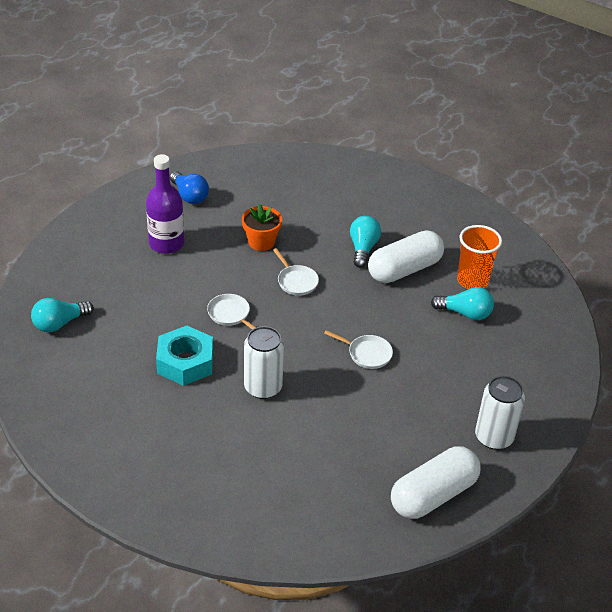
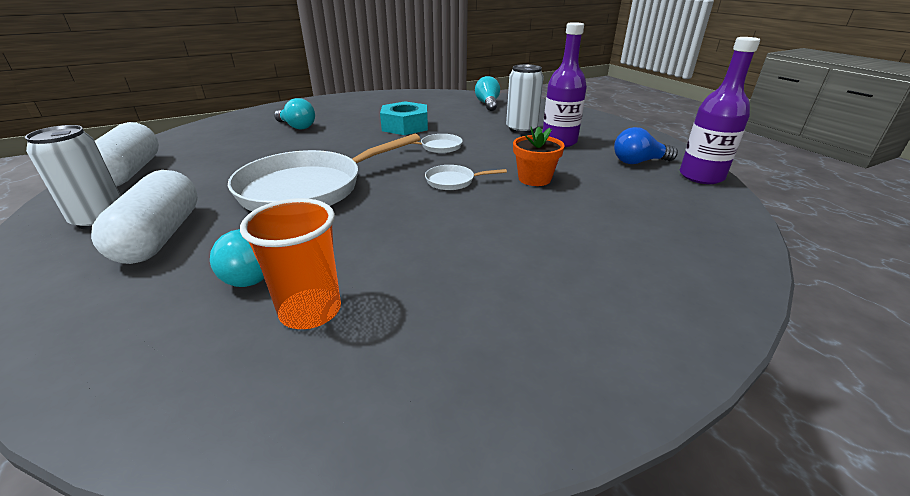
camera: 120 degrees right, 10 degrees down
white can [244,326,284,399] -> white can moved to [506,64,544,134]
white pan [324,330,393,369] -> white pan [228,133,420,211], size x2.39
turquoise light bulb [350,216,381,268] -> turquoise light bulb moved to [274,98,315,130]
white capsule [368,230,444,283] -> white capsule moved to [91,170,198,264]
none -> purple bottle [680,37,760,184]

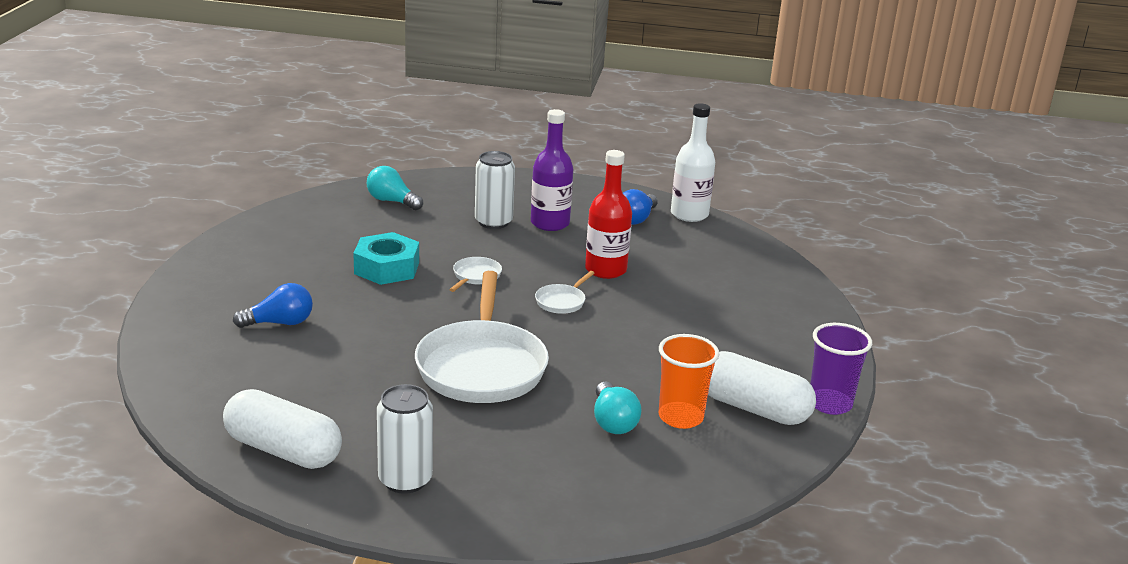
camera: 55 degrees left, 5 degrees down
white capsule [91,170,198,264] -> white capsule moved to [708,351,816,425]
turquoise light bulb [274,98,315,130] -> blue light bulb [233,283,313,328]
orange flower pot [513,127,565,186] -> red bottle [585,150,632,279]
purple bottle [680,37,760,184] -> white bottle [671,103,715,222]
none -> purple cup [810,323,872,415]

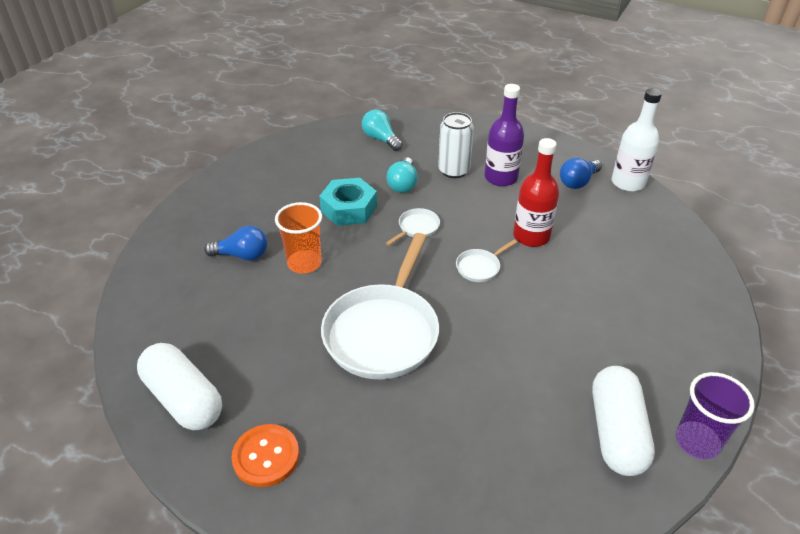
camera: 20 degrees right, 15 degrees up
white can [377,384,433,494] -> orange button [232,424,299,487]
turquoise light bulb [594,382,642,434] -> turquoise light bulb moved to [386,157,418,193]
orange cup [659,334,719,429] -> orange cup moved to [275,202,322,274]
white capsule [708,351,816,425] -> white capsule turned 45 degrees clockwise [592,366,655,476]

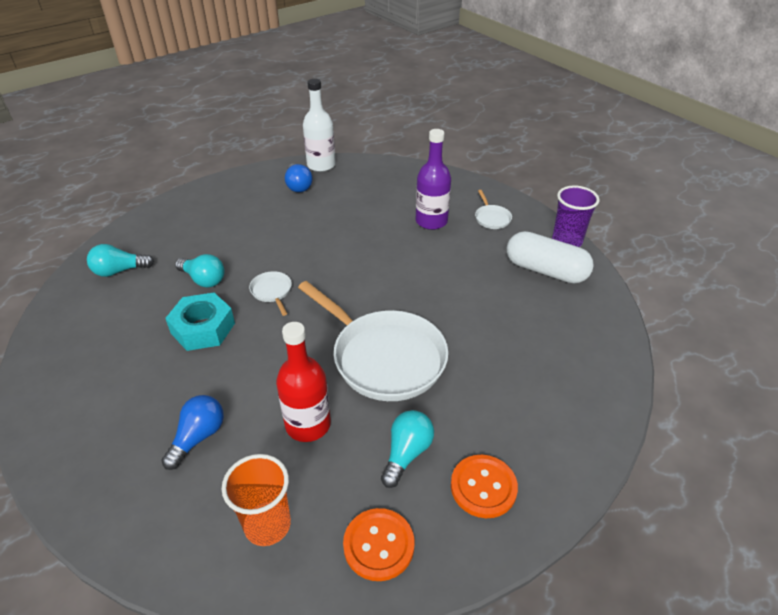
camera: 65 degrees left, 0 degrees up
white capsule [137,343,222,430] -> orange button [343,508,415,581]
orange cup [275,202,322,274] -> orange cup moved to [222,454,291,546]
white can [438,112,474,178] -> none
white pan [456,240,517,282] -> white pan moved to [475,190,512,229]
purple bottle [484,84,524,187] -> purple bottle moved to [416,129,451,230]
red bottle [513,138,559,247] -> red bottle moved to [276,322,331,442]
none -> turquoise light bulb [381,410,434,488]

